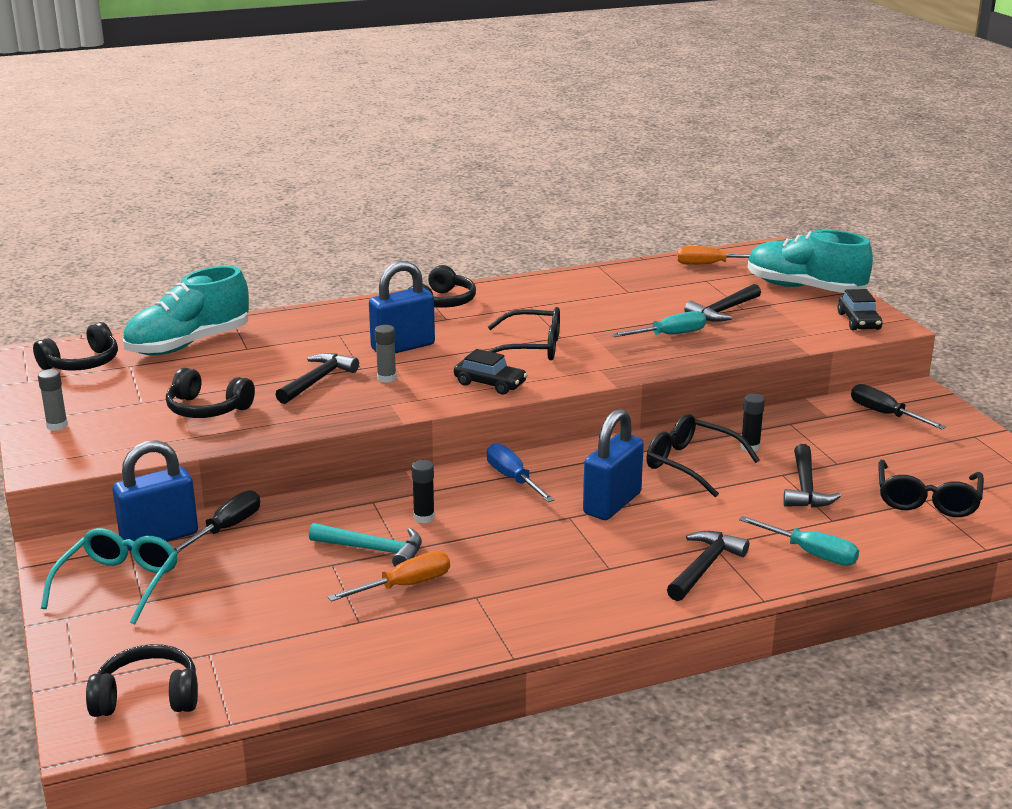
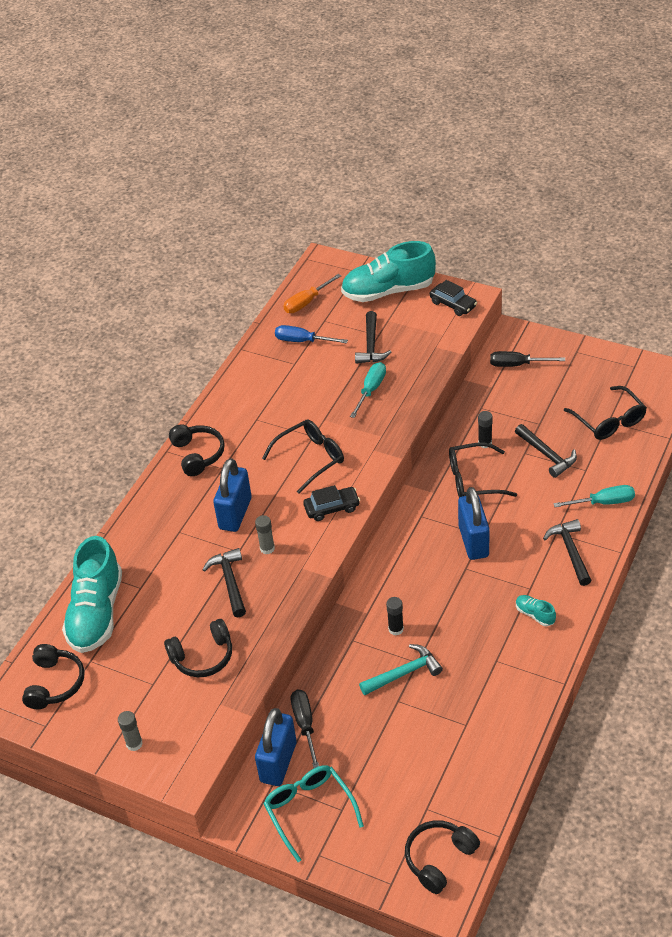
camera: 40 degrees left, 20 degrees up
orange screwdriver [328,551,450,602] -> none
blue screwdriver [487,443,555,502] -> blue screwdriver moved to [275,325,348,343]
none -> turquoise shoe [516,595,556,626]

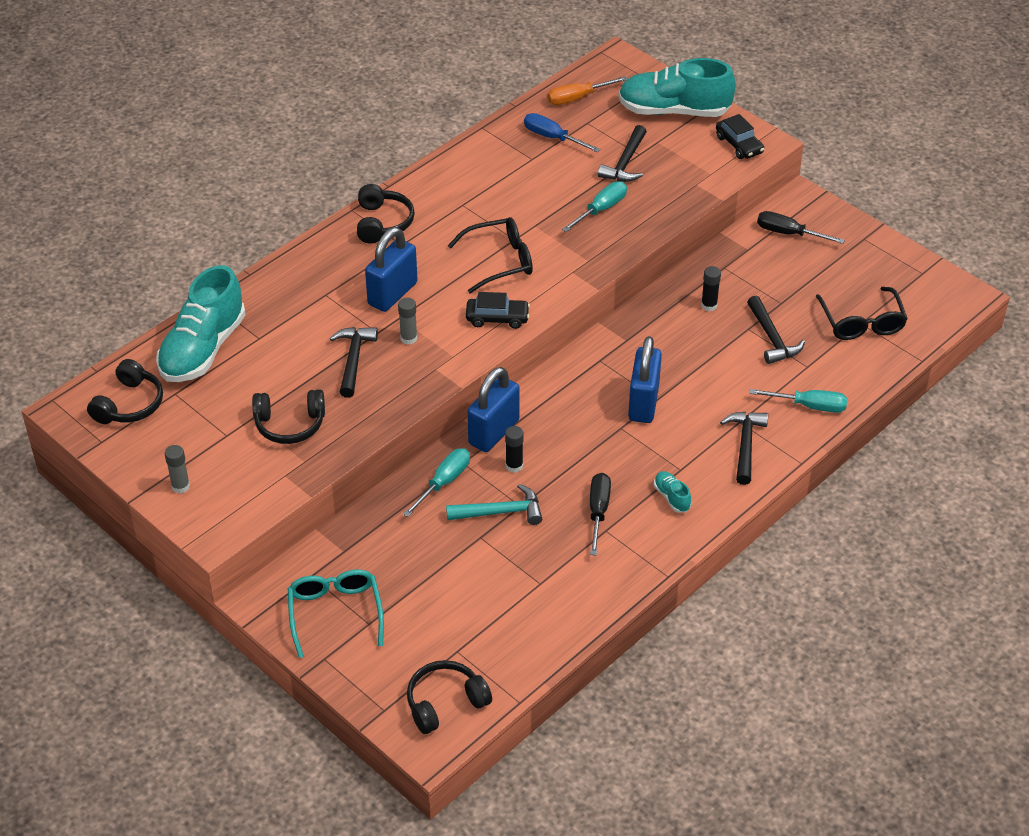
camera: 15 degrees right, 0 degrees up
blue padlock [255,708,296,786] -> blue padlock moved to [468,367,520,452]
black screwdriver [291,690,319,768] -> black screwdriver moved to [590,473,611,556]
black glasses [449,442,517,498] -> none
none -> turquoise screwdriver [403,448,470,517]

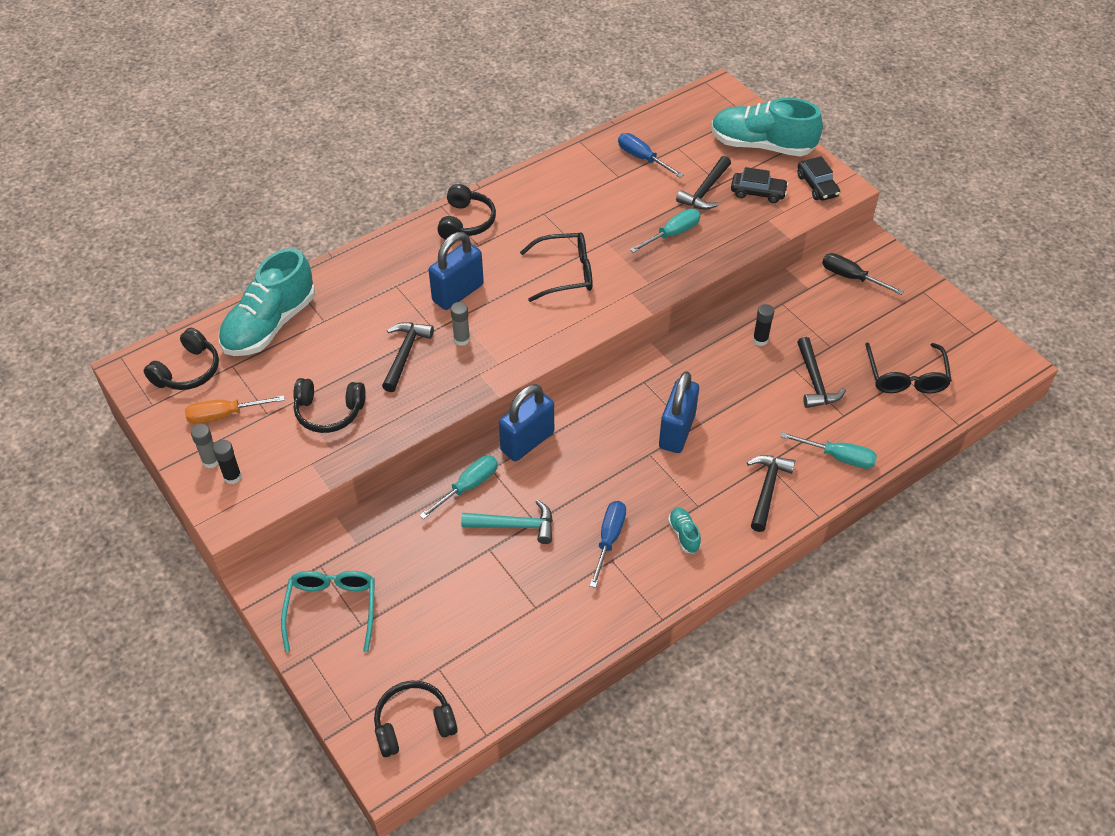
camera: 10 degrees right, 5 degrees up
black car [466,292,530,329] -> black car moved to [731,167,788,203]
black glue stick [505,426,524,473] -> black glue stick moved to [213,440,242,484]
orange screwdriver [547,76,628,105] -> orange screwdriver moved to [185,395,285,424]
black screwdriver [590,473,611,556] -> blue screwdriver [590,501,626,588]

